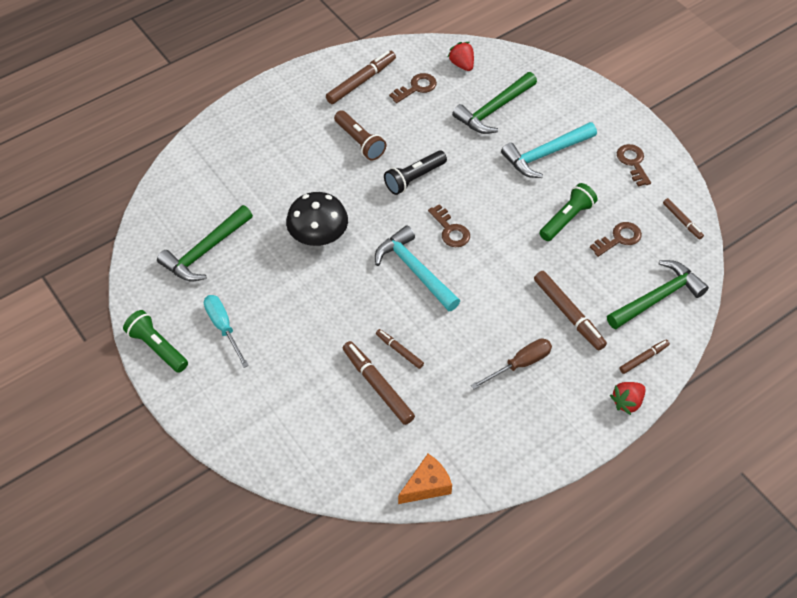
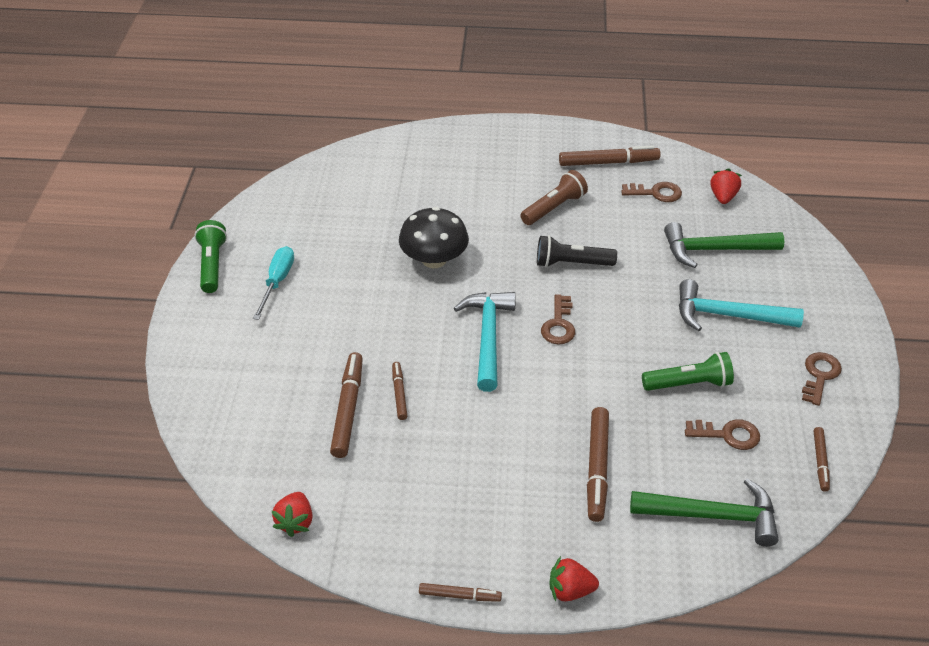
camera: 40 degrees right, 10 degrees down
green hammer [157,205,253,281] -> none
brown flashlight [334,110,386,160] -> brown flashlight turned 135 degrees counterclockwise [520,170,588,225]
orange cheese [398,454,452,504] -> red strawberry [272,492,312,537]
brown screwdriver [471,338,552,389] -> none
brown marker [619,340,670,374] -> brown marker moved to [419,583,502,602]

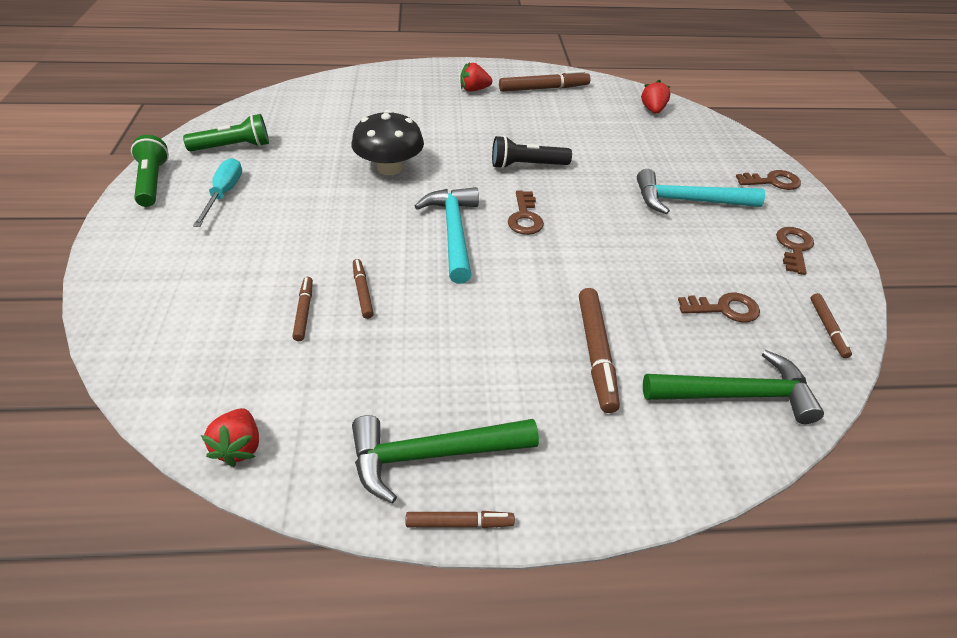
camera: 10 degrees left, 0 degrees up
brown marker [330,352,363,458] -> brown marker [292,277,313,341], size x0.57
brown flashlight [520,170,588,225] -> none
red strawberry [549,556,599,601] -> red strawberry moved to [460,62,492,92]
brown key [621,182,682,202] -> brown key moved to [736,170,801,190]
green flashlight [642,352,734,391] -> green flashlight moved to [183,114,269,151]
green hammer [664,222,784,268] -> green hammer moved to [352,415,539,503]

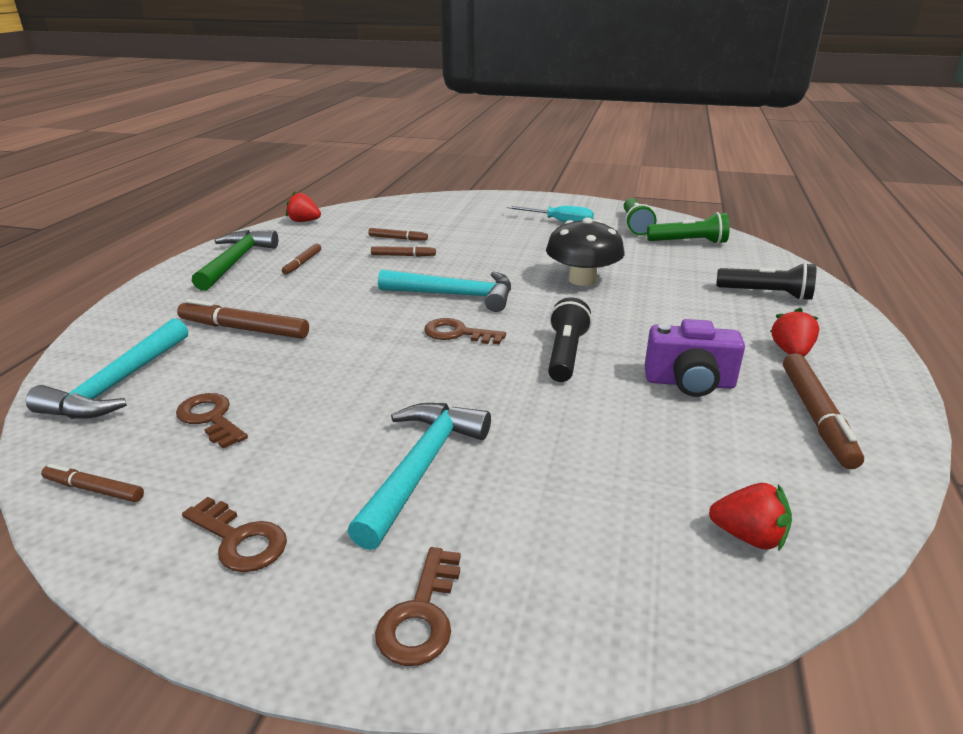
camera: 110 degrees right, 15 degrees down
green flashlight [131,135,169,207] -> green flashlight moved to [647,212,730,244]
brown marker [406,511,515,528] -> brown marker moved to [282,243,321,275]
green hammer [643,350,824,424] -> turquoise hammer [26,318,188,419]
brown key [678,292,760,323] -> brown key turned 120 degrees clockwise [176,393,248,449]
none -> purple camera [644,319,745,397]
none -> black flashlight [716,262,816,301]

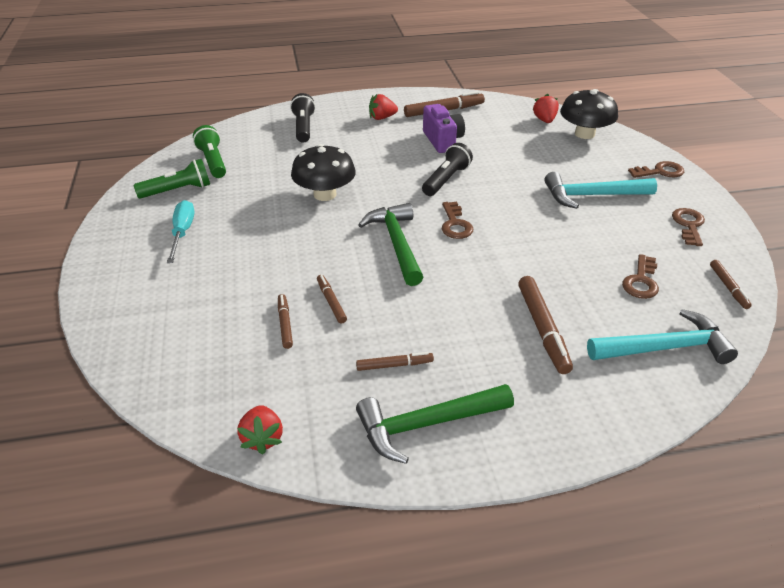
camera: 115 degrees left, 10 degrees up
turquoise hammer [378,269,511,312] -> green hammer [358,203,423,286]
black flashlight [548,297,592,382] -> black flashlight turned 135 degrees clockwise [422,143,473,196]
none -> black mushroom [560,89,618,139]

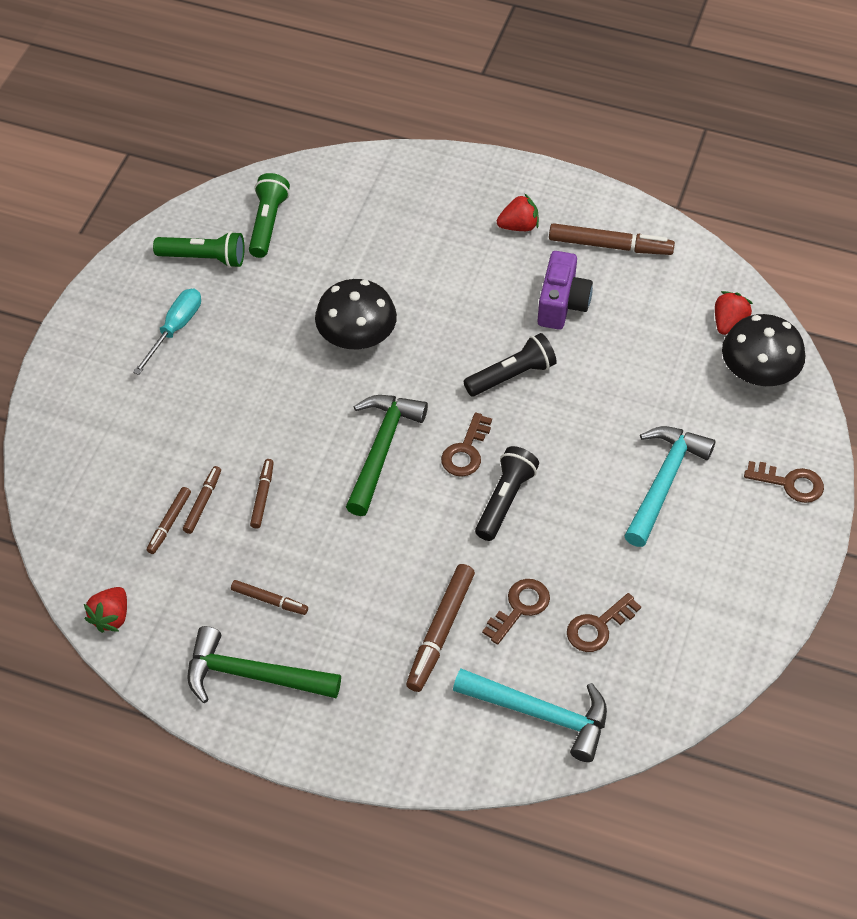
camera: 30 degrees right, 15 degrees up
black flashlight [290,93,315,143] -> black flashlight moved to [475,446,539,541]
red strawberry [369,94,398,120] -> red strawberry turned 150 degrees clockwise [497,193,539,231]
turquoise hammer [545,172,657,209] -> turquoise hammer turned 90 degrees clockwise [624,426,715,547]
brown key [672,208,705,246] -> brown key moved to [482,579,550,645]
brown marker [710,260,752,309] -> brown marker moved to [147,487,191,554]

